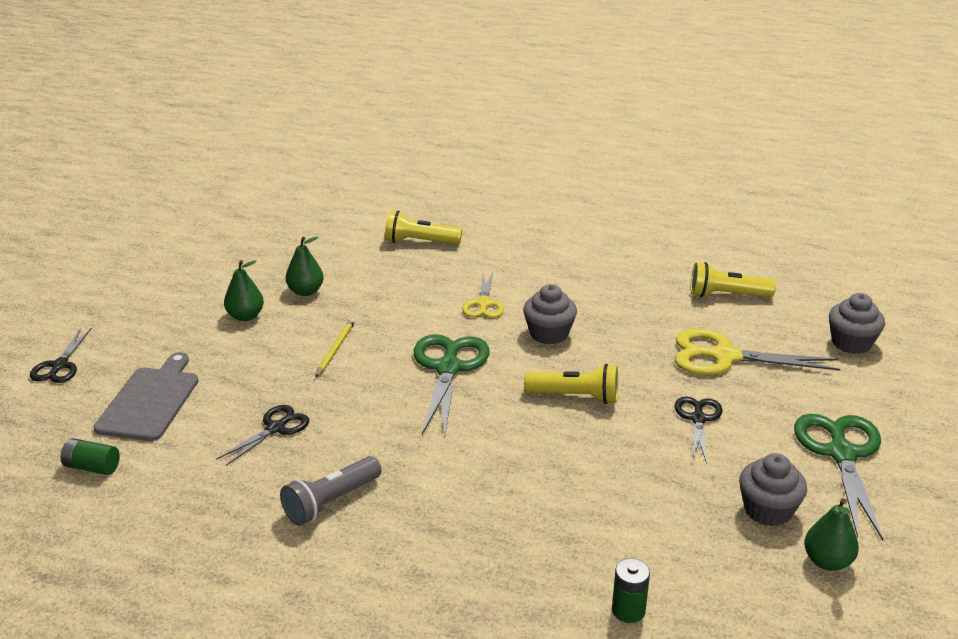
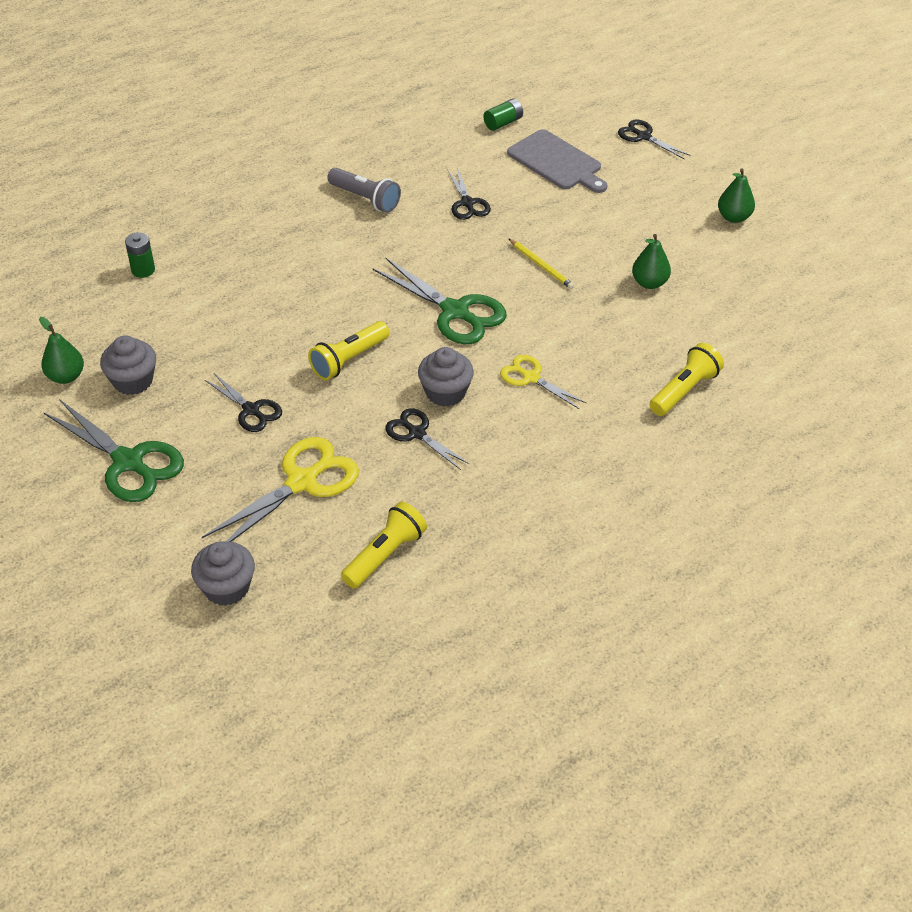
camera: 125 degrees right, 15 degrees up
green pear [224,260,264,321] -> green pear moved to [718,168,755,223]
grey flashlight [280,456,382,526] -> grey flashlight turned 135 degrees clockwise [327,168,401,213]
none -> black scissors [385,408,469,470]

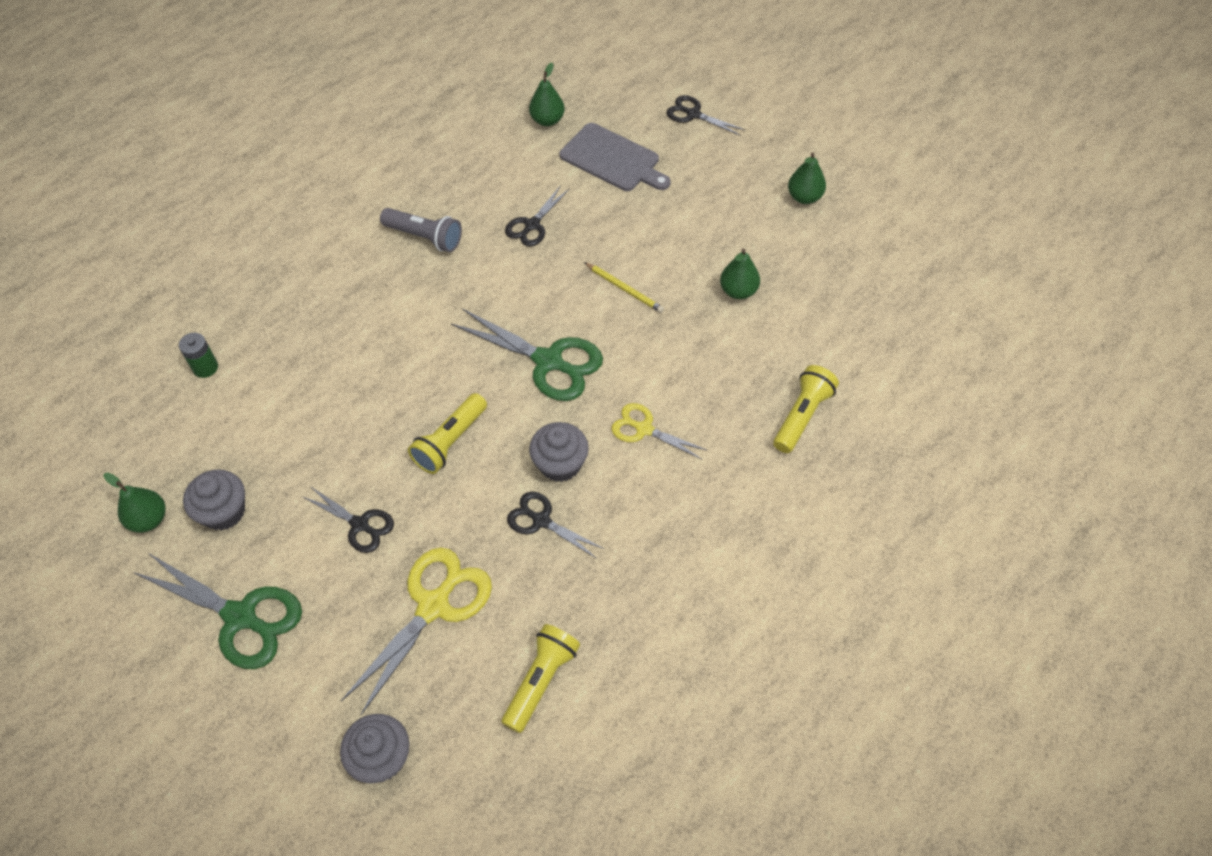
camera: 10 degrees left, 10 degrees up
black scissors [448,167,491,220] -> black scissors turned 60 degrees clockwise [505,185,569,246]
green battery [483,98,523,131] -> green pear [529,63,565,126]

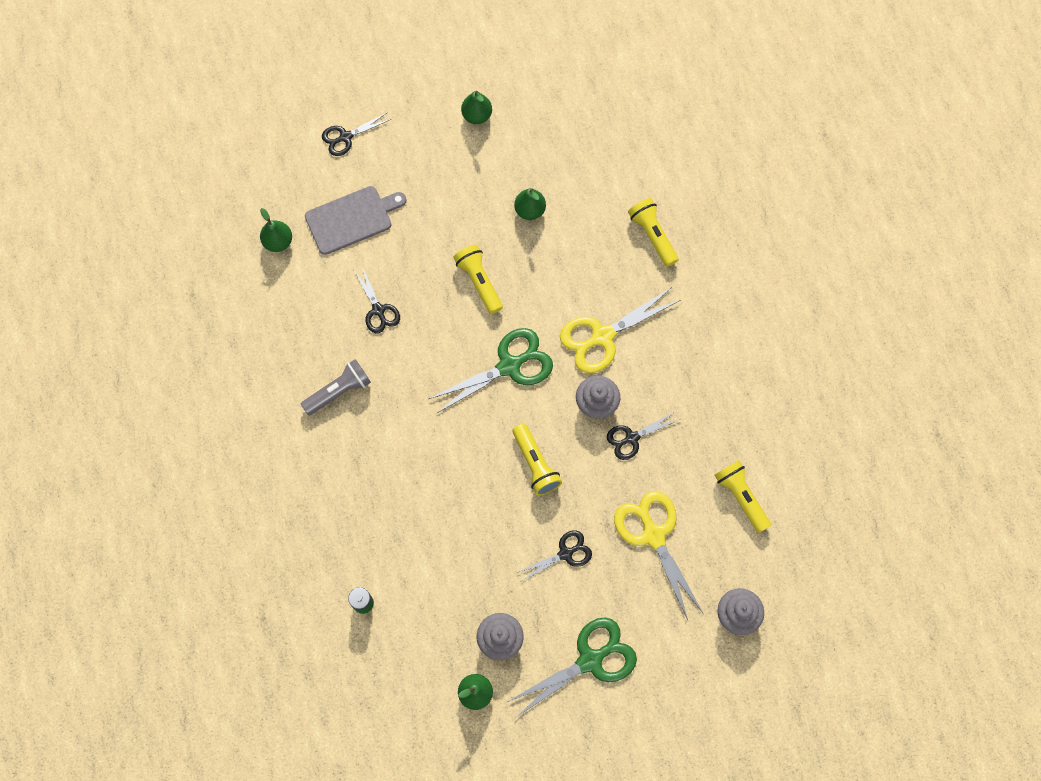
camera: 60 degrees left, 15 degrees up
yellow pencil [584,262,664,313] -> yellow flashlight [453,245,503,314]
yellow scissors [611,403,708,459] -> yellow scissors [560,288,680,373], size x1.72

